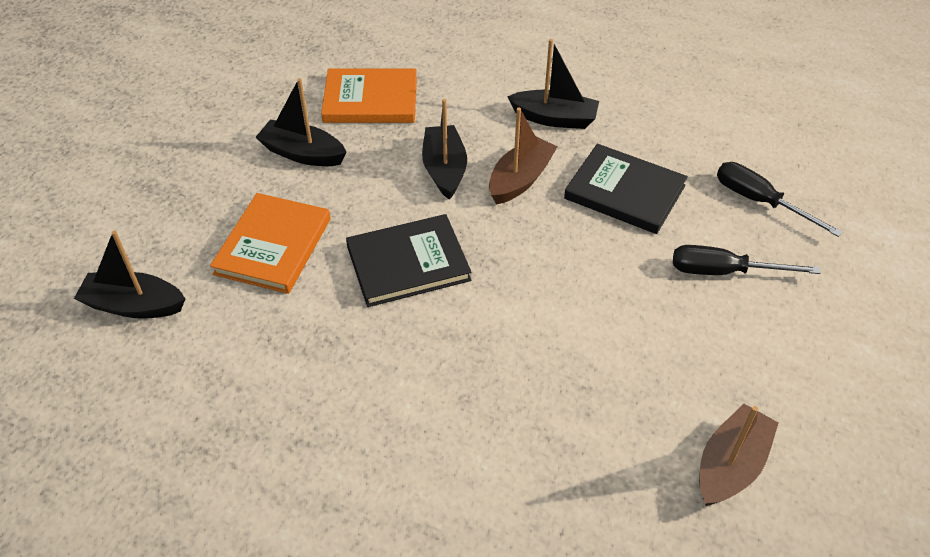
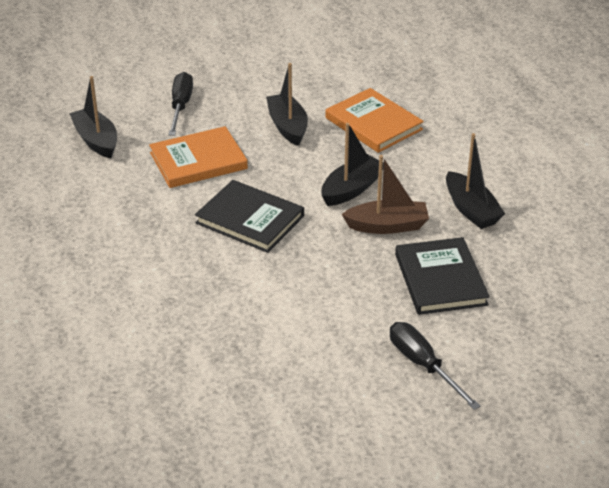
camera: 50 degrees right, 10 degrees down
brown boat [699,404,778,506] -> none
black screwdriver [717,162,843,237] -> black screwdriver moved to [169,72,193,136]

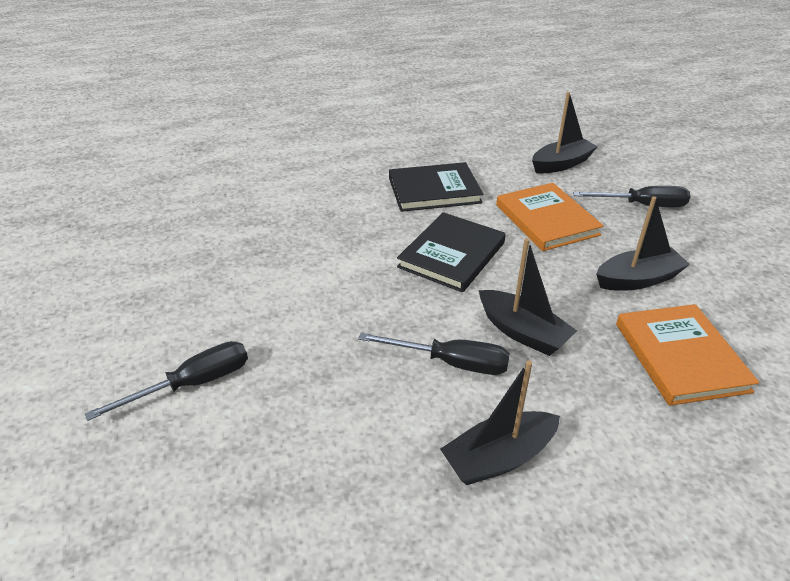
camera: 90 degrees right, 0 degrees up
orange book [325,88,424,153] -> orange book turned 60 degrees counterclockwise [616,304,759,406]
brown boat [342,155,429,234] -> black screwdriver [358,333,510,375]
black book [395,237,490,315] -> black book moved to [389,162,483,212]

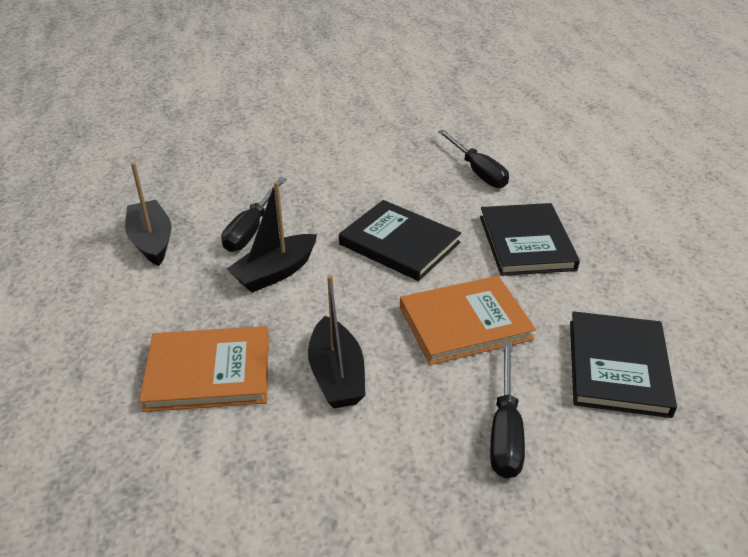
camera: 95 degrees right, 0 degrees up
black screwdriver [85,341,248,421] -> black screwdriver moved to [438,130,509,188]
black boat [532,92,598,173] -> black book [570,311,677,418]

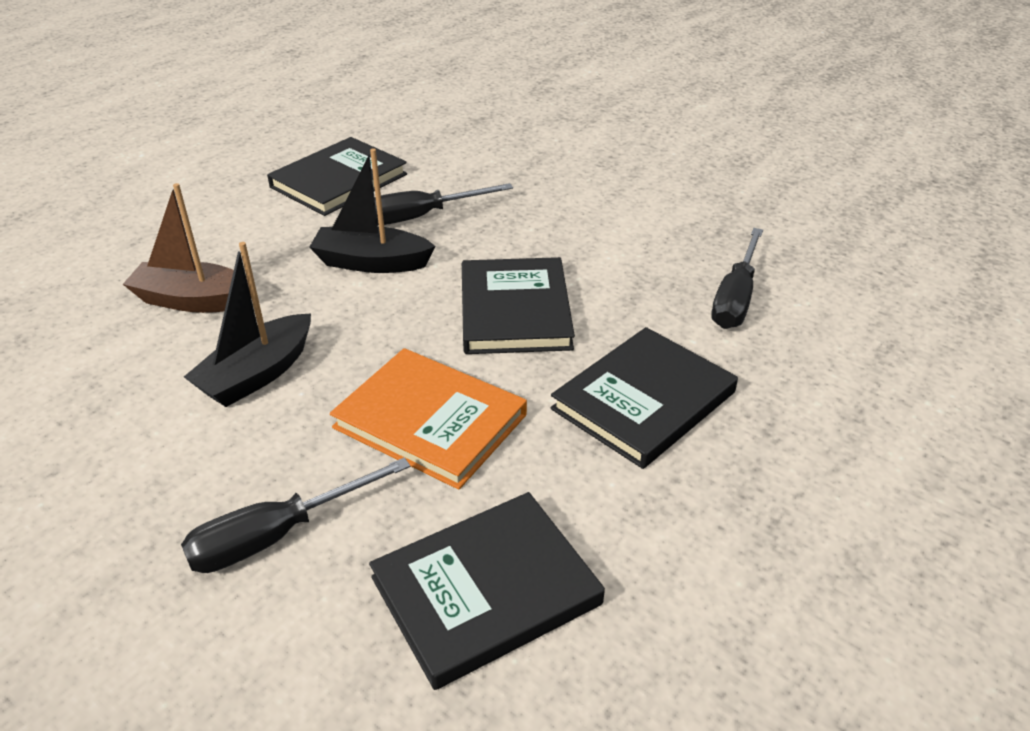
camera: 50 degrees right, 0 degrees up
black boat [125,163,172,266] -> black book [267,137,407,216]
orange book [139,326,269,412] -> brown boat [123,183,256,313]

